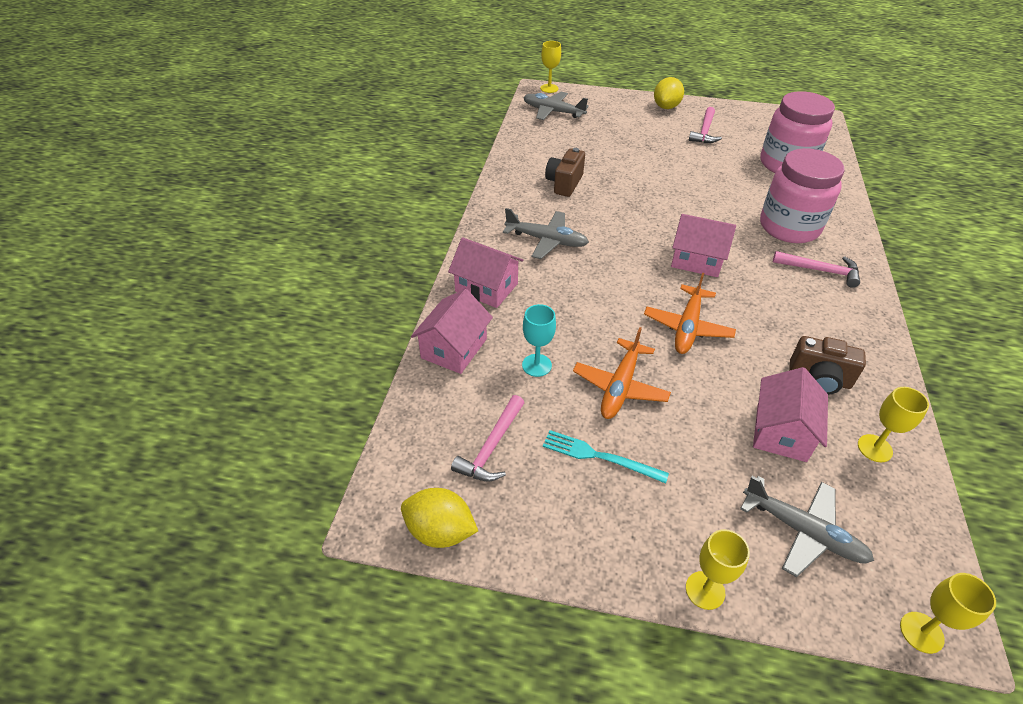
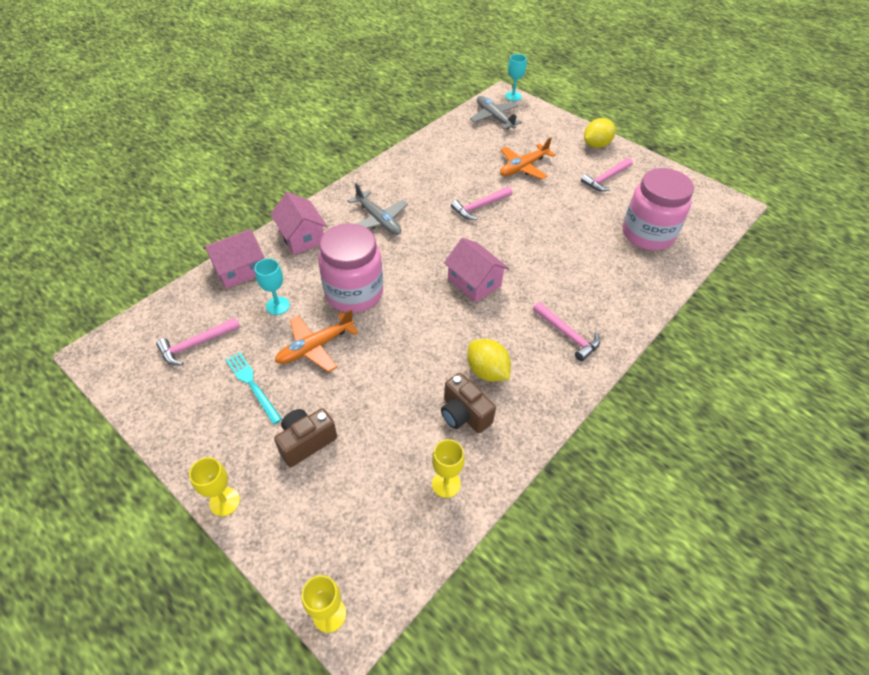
camera: 30 degrees right, 5 degrees up
yellow lemon [401,488,478,548] -> yellow lemon moved to [467,339,511,382]
yellow goblet [540,41,561,93] -> turquoise goblet [505,54,527,101]
brown camera [545,148,585,197] -> brown camera moved to [274,408,337,467]
orange plane [644,273,736,354] -> orange plane moved to [500,137,556,179]
grey plane [740,476,874,577] -> none
pink house [753,367,828,462] -> none
pink jar [760,148,845,243] -> pink jar moved to [318,223,383,313]
none -> pink hammer [451,187,512,220]

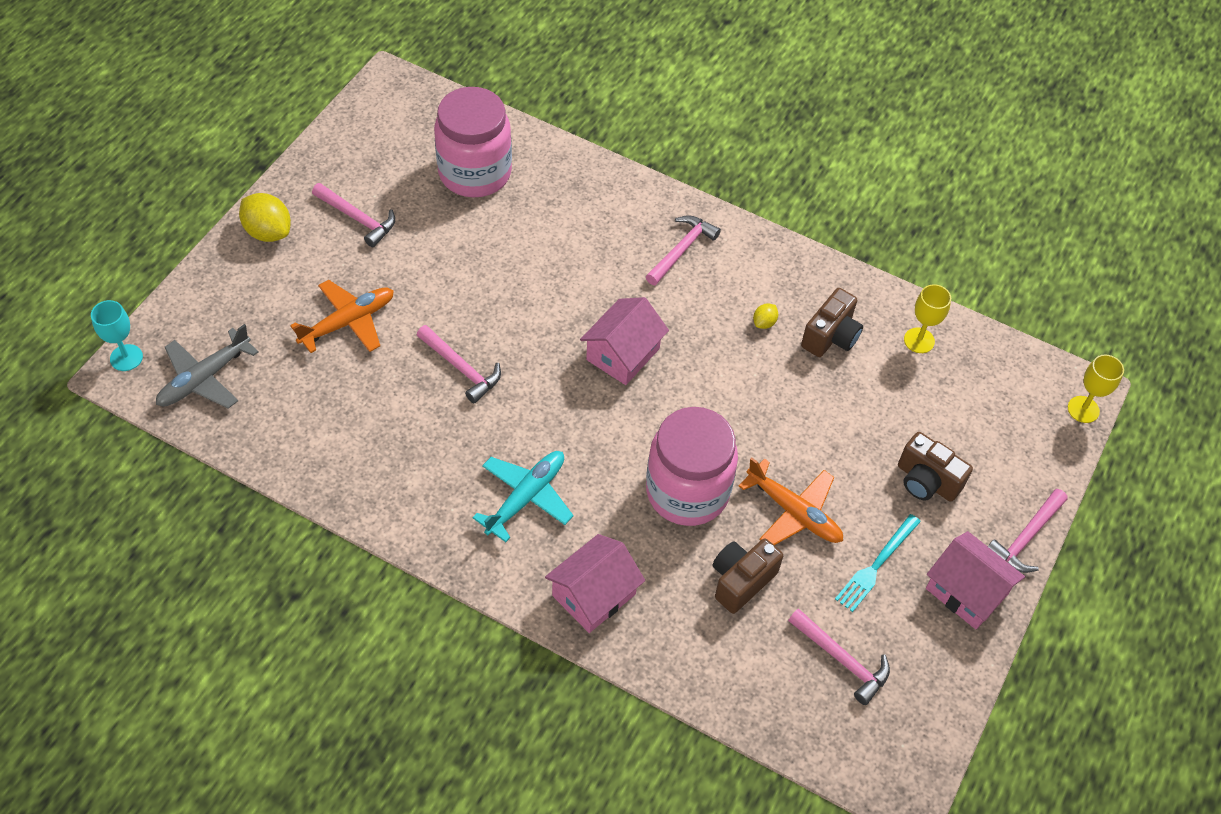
camera: 105 degrees left, 5 degrees up
yellow goblet [189,457,240,516] -> pink hammer [988,489,1068,573]
pink house [203,229,265,289] -> pink house moved to [926,531,1025,629]
turquoise goblet [255,258,290,315] -> brown camera [713,538,783,614]
grey plane [347,183,408,235] -> turquoise plane [472,451,574,542]
yellow lemon [467,339,511,382] -> yellow lemon [753,303,778,329], size x0.50
orange plane [500,137,556,179] -> orange plane turned 75 degrees counterclockwise [290,280,394,353]

